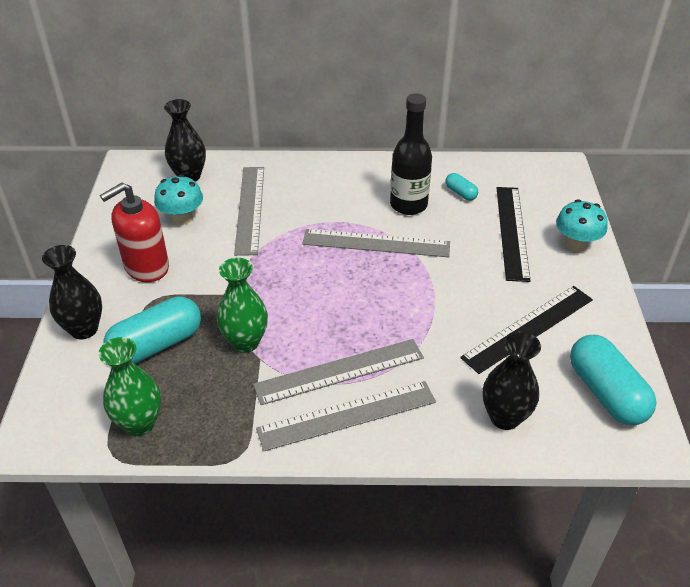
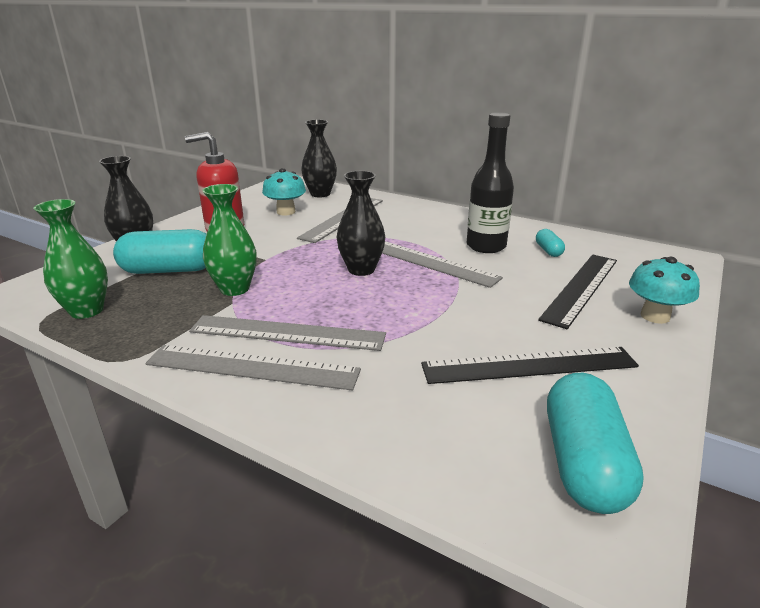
camera: 30 degrees right, 15 degrees down
black vase [483,331,541,430] -> black vase moved to [337,171,385,276]

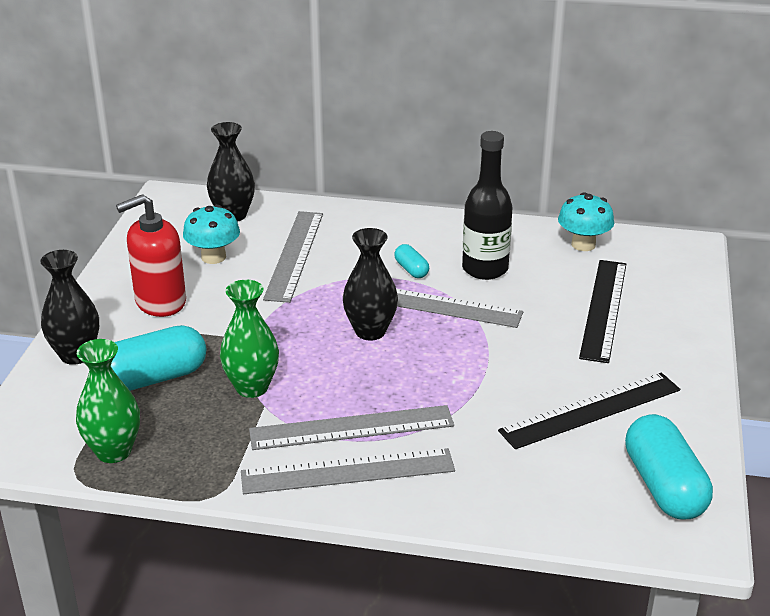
camera: 20 degrees left, 5 degrees up
turquoise capsule [536,229,565,257] -> turquoise capsule moved to [394,244,429,278]
turquoise mushroom [629,257,700,324] -> turquoise mushroom moved to [558,192,614,251]

